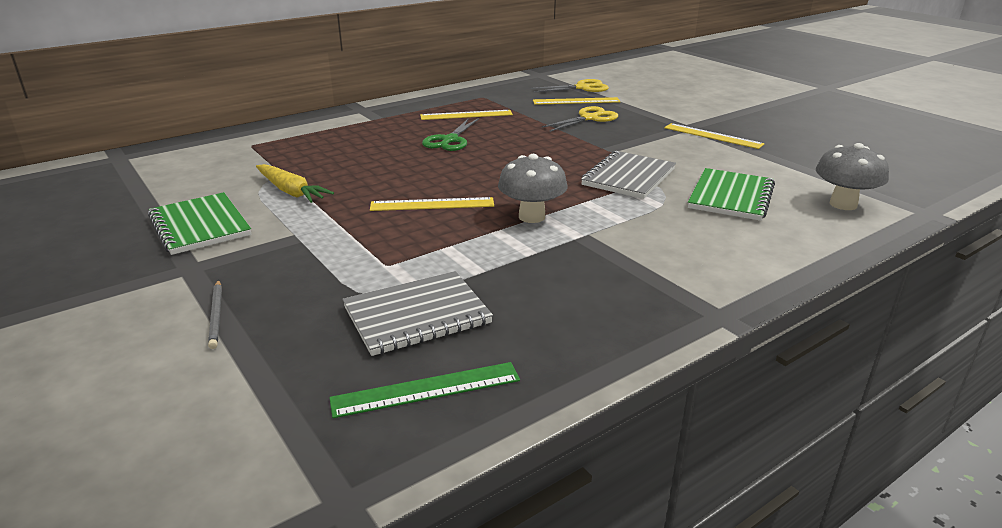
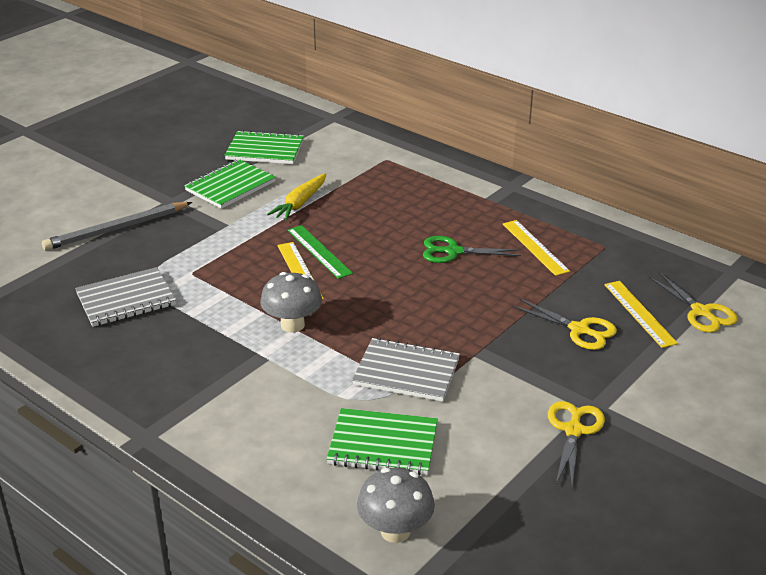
camera: 75 degrees right, 5 degrees up
grey pencil [208,280,222,349] -> grey pencil [42,202,192,250], size x2.04
green ruler [329,362,520,418] -> green ruler moved to [287,225,353,279]
grey notebook [342,271,493,356] -> grey notebook turned 75 degrees counterclockwise [75,267,176,327]
yellow ruler [664,123,765,149] -> yellow scissors [548,401,605,486]
none -> green notebook [224,130,304,164]

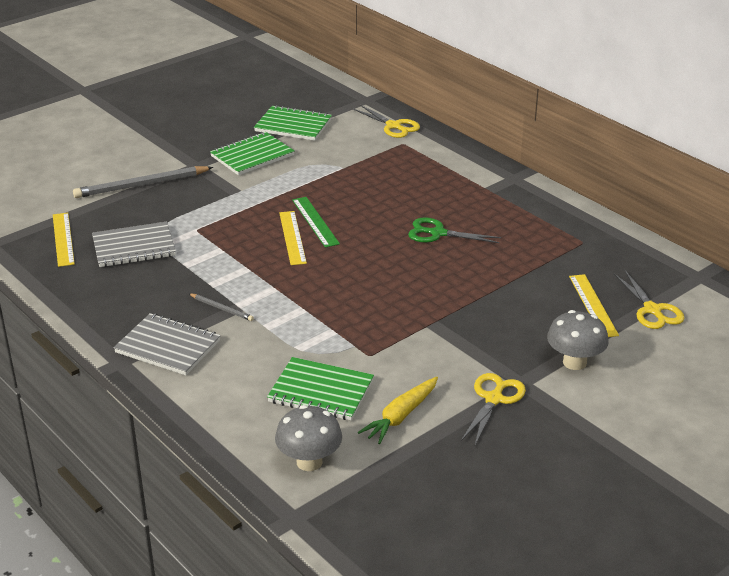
camera: 10 degrees right, 0 degrees up
grey mushroom [260,272,322,333] -> grey mushroom moved to [547,310,609,370]
yellow carrot [267,173,326,221] -> yellow carrot moved to [358,377,438,444]
grey notebook [352,338,460,402] -> grey notebook moved to [114,313,221,375]
yellow ruler [503,220,570,276] -> yellow ruler moved to [53,213,75,267]
yellow scissors [512,299,617,350] -> yellow scissors moved to [353,105,420,138]
none -> grey pencil [188,293,254,321]

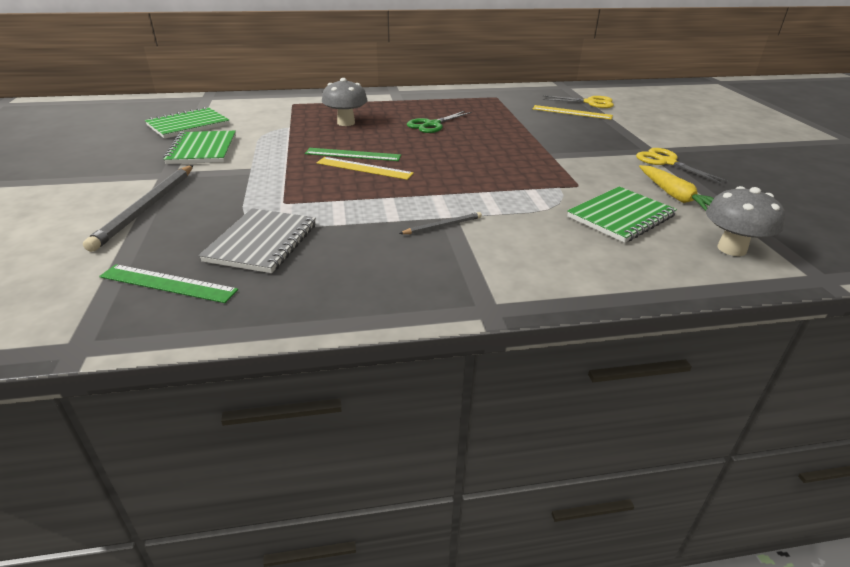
camera: 60 degrees left, 0 degrees up
yellow ruler [53,213,75,267] -> green ruler [99,264,238,303]
grey notebook [114,313,221,375] -> none
yellow scissors [353,105,420,138] -> none
grey mushroom [547,310,609,370] -> grey mushroom moved to [322,78,368,126]

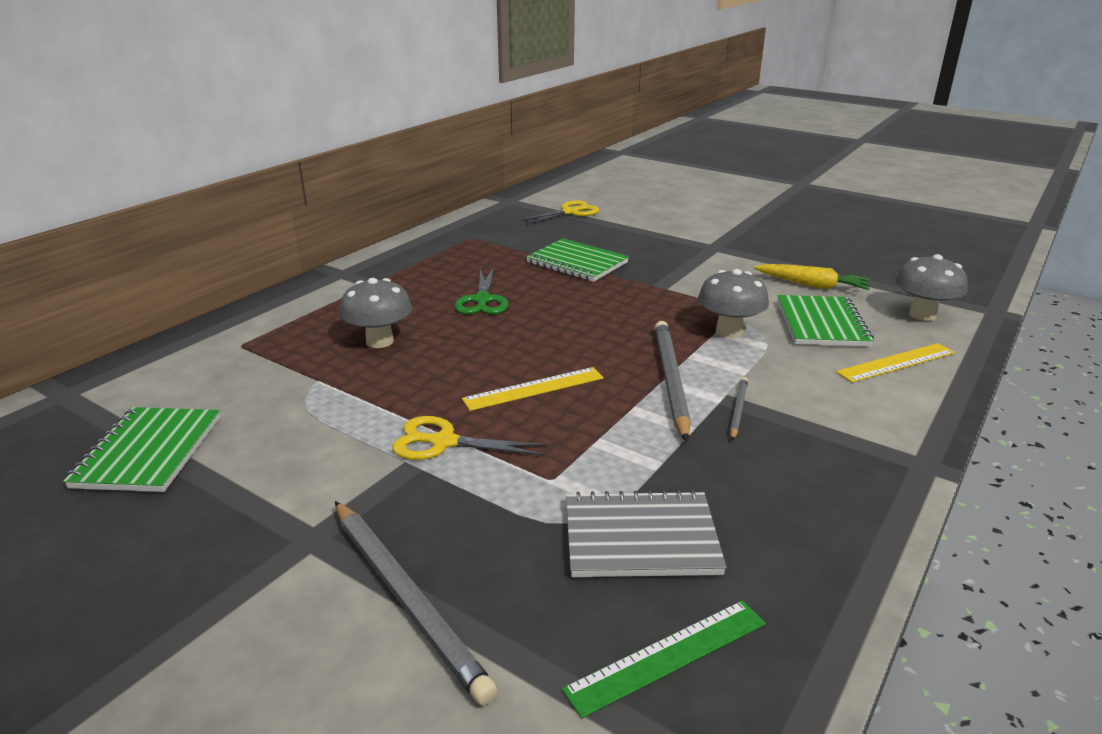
camera: 45 degrees left, 5 degrees down
green notebook [163,131,236,164] -> green notebook moved to [526,239,629,282]
grey notebook [199,208,316,273] -> grey notebook turned 60 degrees counterclockwise [566,490,727,577]
green ruler [305,148,401,161] -> none
yellow ruler [533,105,613,120] -> yellow ruler moved to [836,343,955,383]
yellow scissors [636,148,729,184] -> yellow scissors moved to [392,416,548,460]
none -> grey pencil [655,321,691,442]
none -> grey mushroom [698,269,769,338]

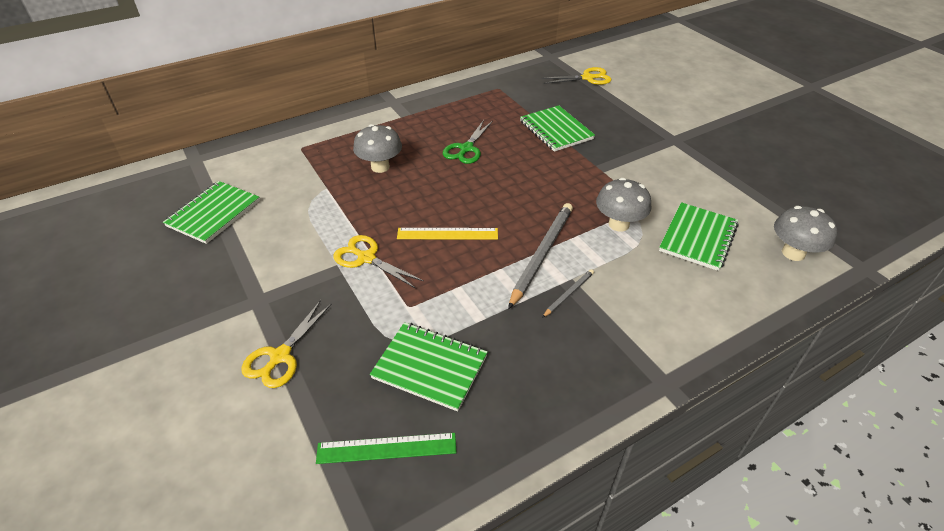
camera: 25 degrees right, 15 degrees up
grey pencil [335,501,498,705] -> yellow scissors [241,300,332,388]
grey notebook [566,490,727,577] -> green notebook [370,322,488,412]
yellow carrot [754,264,871,290] -> none
yellow ruler [836,343,955,383] -> none

